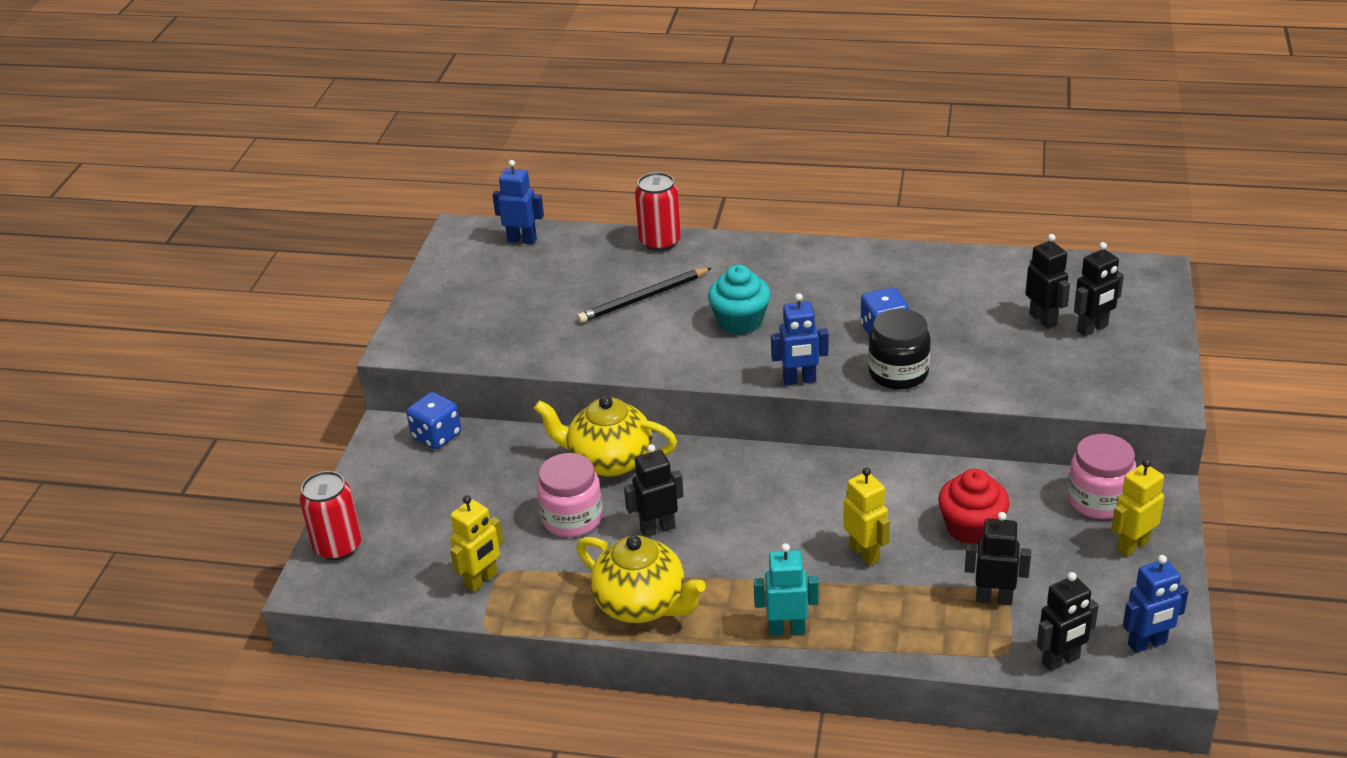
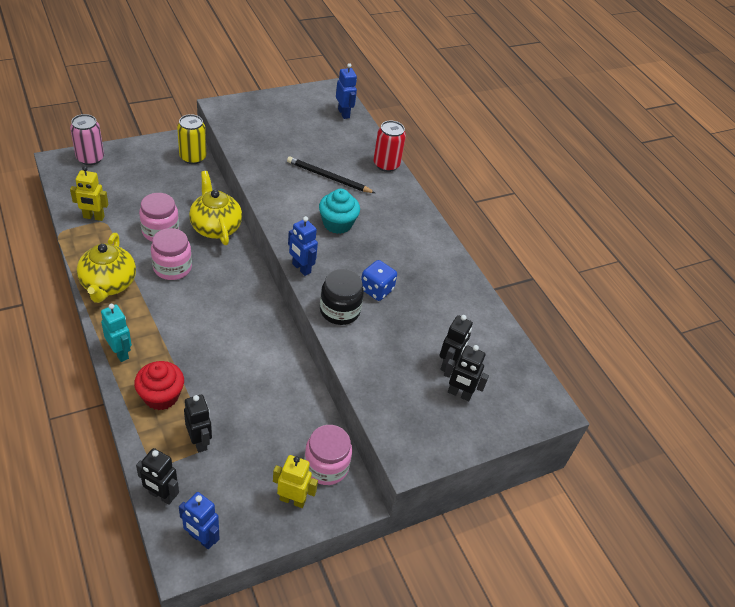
camera: 45 degrees right, 10 degrees up
red can [299,471,362,560] -> pink can [70,114,104,165]
blue dice [407,392,461,449] -> yellow can [177,114,206,164]
black robot [624,444,684,537] -> pink jar [151,228,192,280]
yellow robot [843,467,890,566] -> none
red cupcake [938,469,1010,544] -> red cupcake moved to [134,361,184,410]

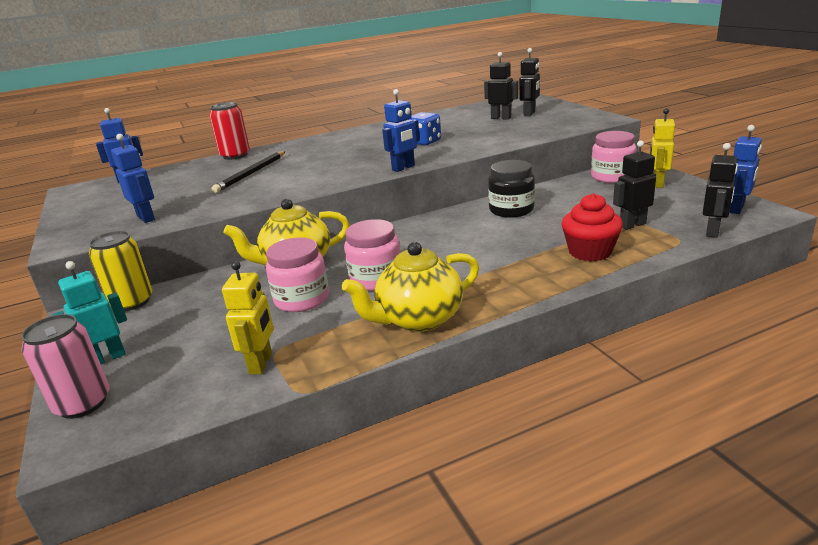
camera: 80 degrees left, 20 degrees down
yellow teapot [77,233,136,303] -> yellow teapot turned 150 degrees clockwise [342,242,479,332]
turquoise robot [101,304,132,362] -> turquoise robot moved to [53,261,127,364]
turquoise cupcake [319,189,360,234] -> none
black jar [320,269,364,325] -> black jar moved to [488,160,535,218]
none -> blue robot [111,134,155,223]

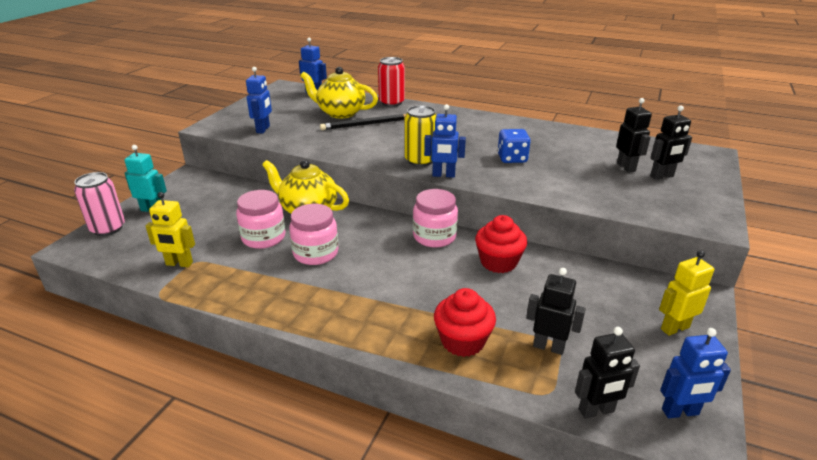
camera: 45 degrees right, 5 degrees up
yellow can [89,231,152,311] -> yellow can moved to [404,105,436,166]
yellow robot [222,261,274,374] -> yellow robot turned 45 degrees clockwise [146,192,195,267]
yellow teapot [342,242,479,332] -> yellow teapot moved to [300,67,378,118]
black jar [488,160,535,218] -> red cupcake [475,215,527,273]
pink jar [591,131,637,183] -> pink jar moved to [413,189,458,248]

